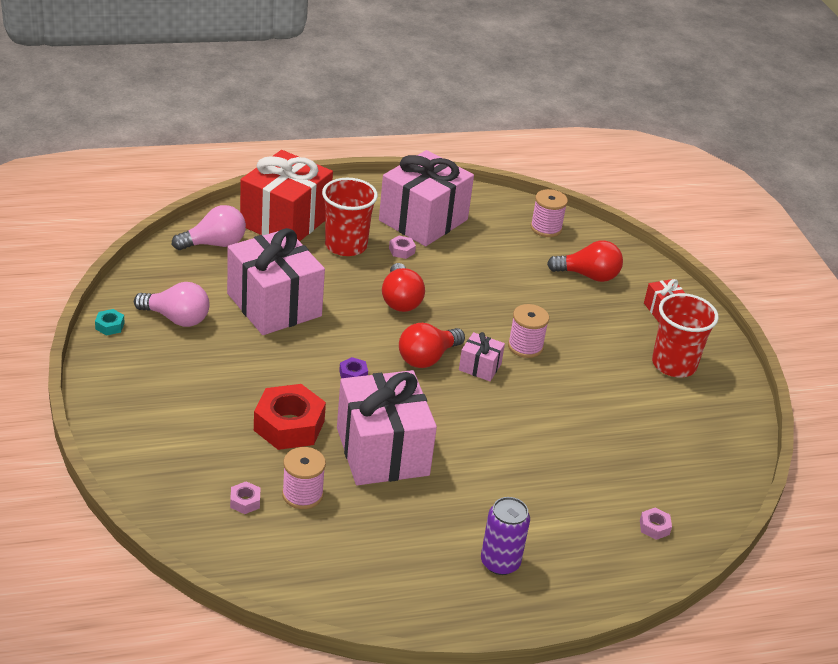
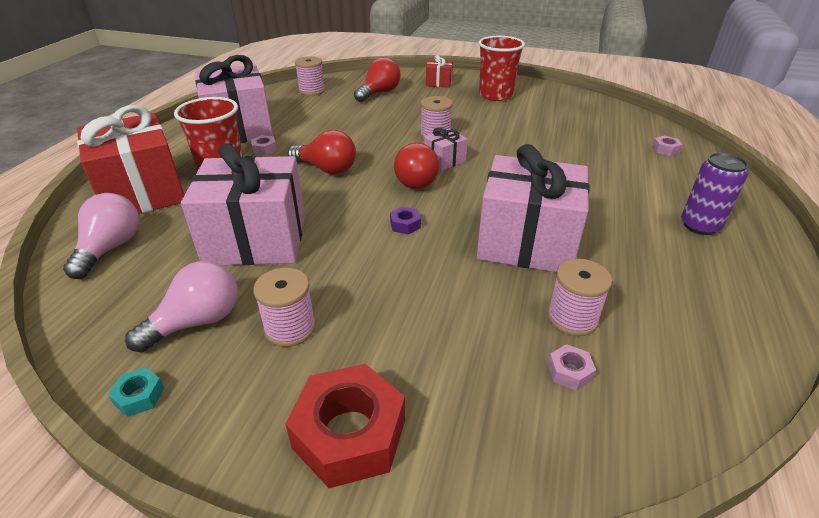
camera: 55 degrees left, 0 degrees up
red nut [254,384,326,450] -> red nut moved to [285,364,405,488]
none -> pink spool [253,268,316,347]

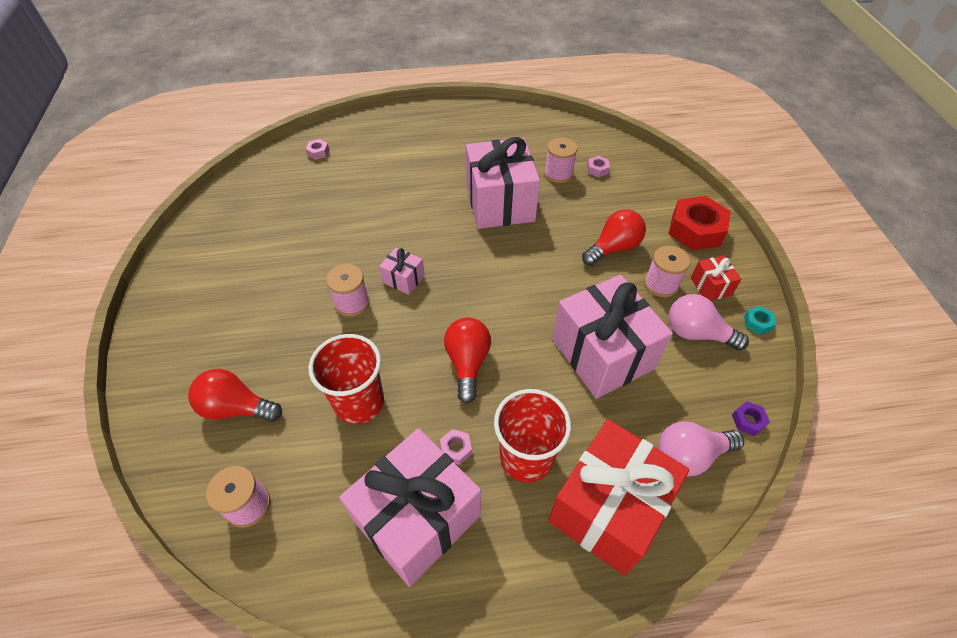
camera: 115 degrees left, 15 degrees up
purple nut [390,207,421,235] -> purple nut moved to [732,401,770,436]
red light bulb [394,143,440,189] -> red light bulb moved to [582,210,646,266]
red gift [426,55,453,88] -> red gift moved to [691,255,742,301]
red cup [478,36,525,101] -> red cup moved to [309,334,384,424]
purple can [681,153,748,235] -> none

